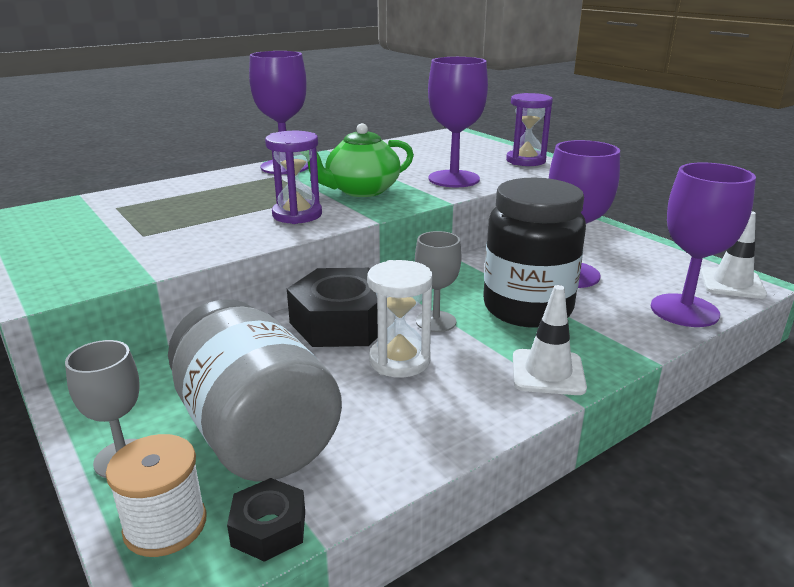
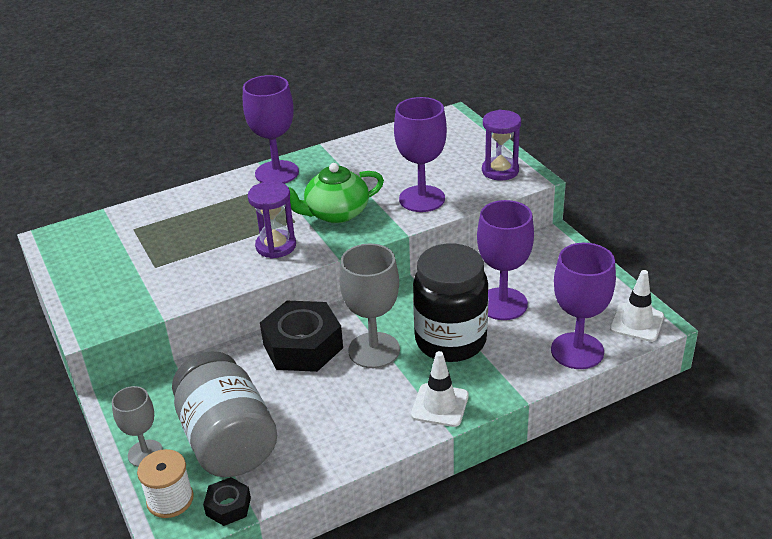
camera: 10 degrees right, 10 degrees up
white hourglass [367,260,433,378] -> none
grey goblet [415,231,461,332] -> grey goblet [339,243,400,368], size x1.64

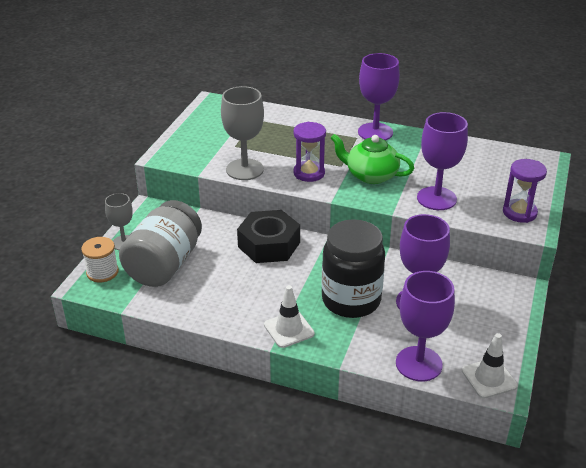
camera: 45 degrees right, 0 degrees up
black nut [203,477,251,526] -> none
grey goblet [339,243,400,368] -> grey goblet moved to [221,86,264,180]

